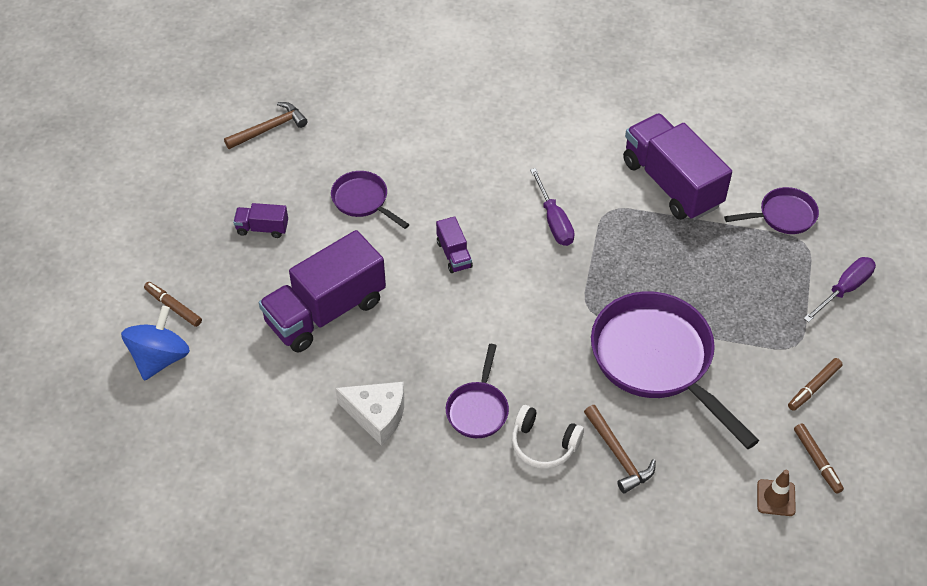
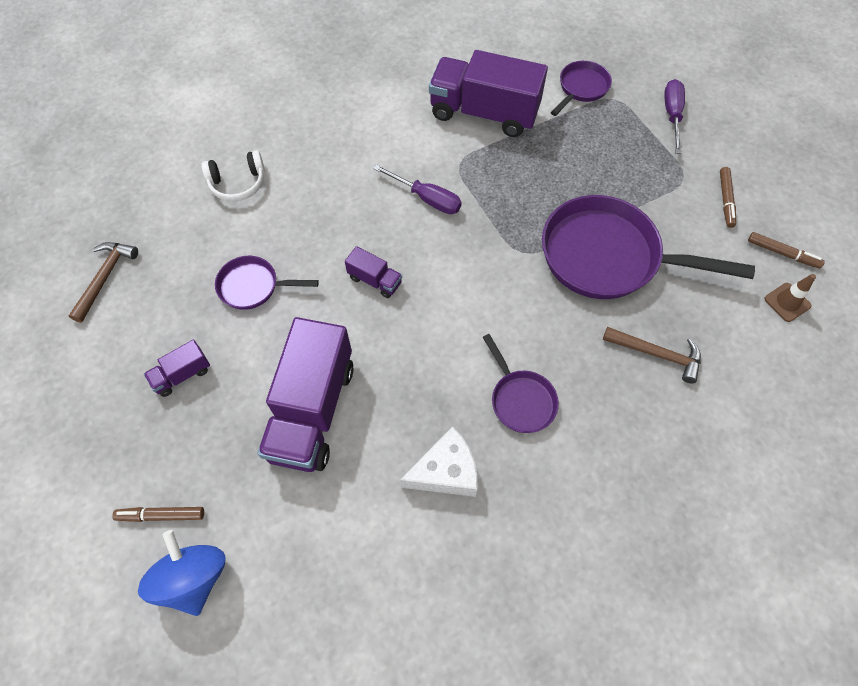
camera: 40 degrees left, 10 degrees up
white headphones [512,405,584,469] -> white headphones moved to [201,150,265,201]

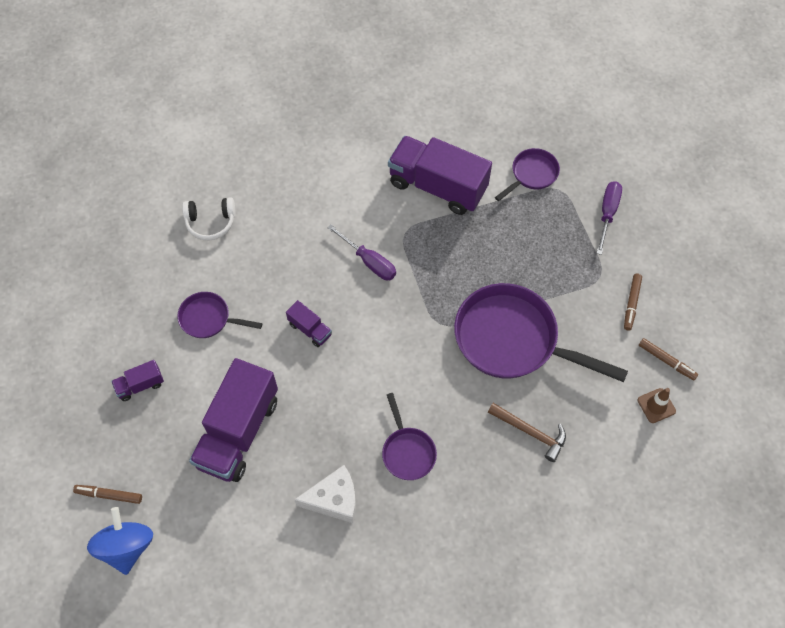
camera: 10 degrees right, 0 degrees up
brown hammer [69,242,138,323] -> none

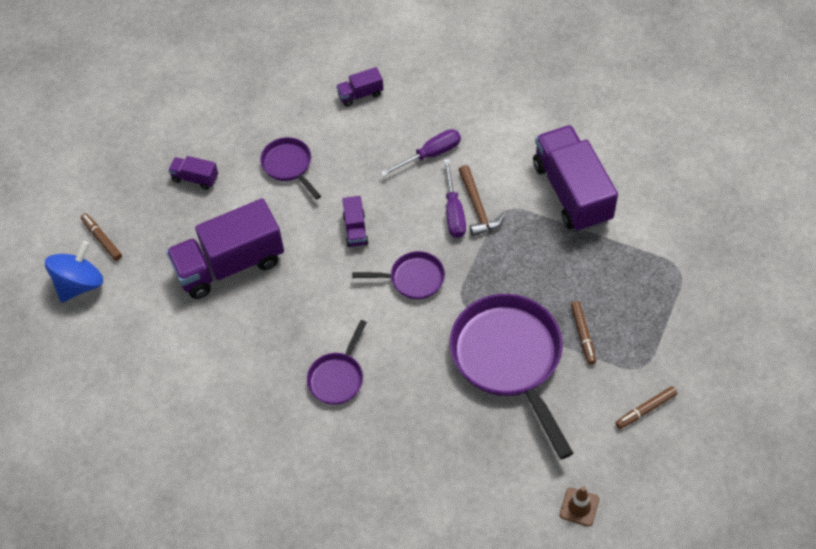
camera: 45 degrees right, 5 degrees down
white headphones [182,198,235,240] -> purple truck [336,67,384,107]
white cheese [294,465,356,523] -> none
brown hammer [488,403,566,462] -> brown hammer moved to [459,165,505,236]
purple pan [495,148,560,201] -> purple pan moved to [352,251,445,300]
purple screwdriver [596,181,622,255] -> purple screwdriver moved to [380,129,461,177]
brown marker [639,338,698,380] -> brown marker moved to [571,301,596,365]

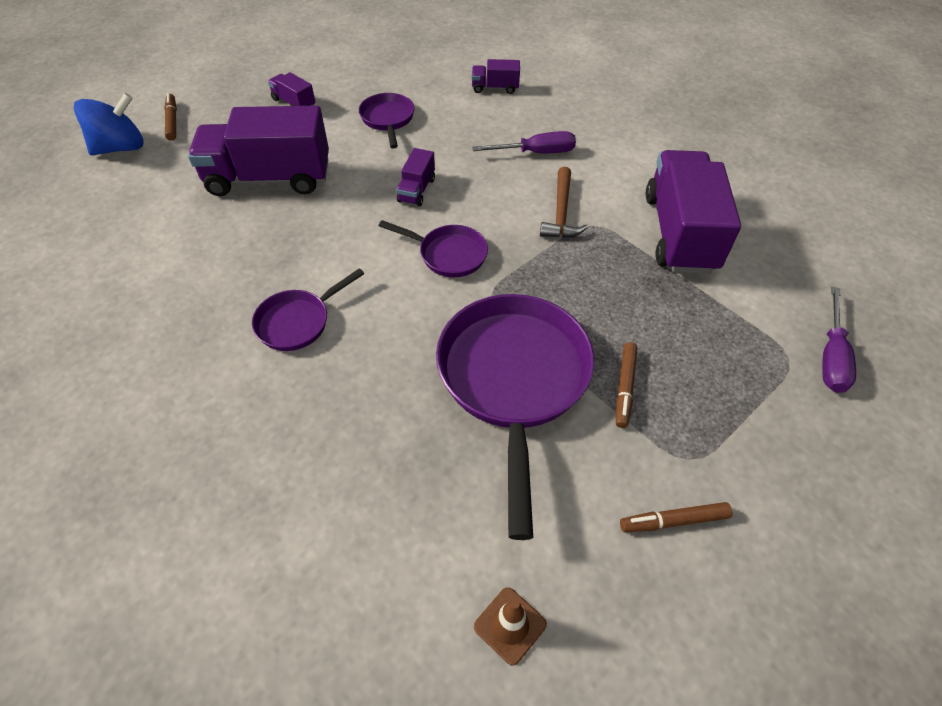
camera: 20 degrees right, 5 degrees down
purple screwdriver [444,159,466,238] -> purple screwdriver moved to [822,287,856,393]

